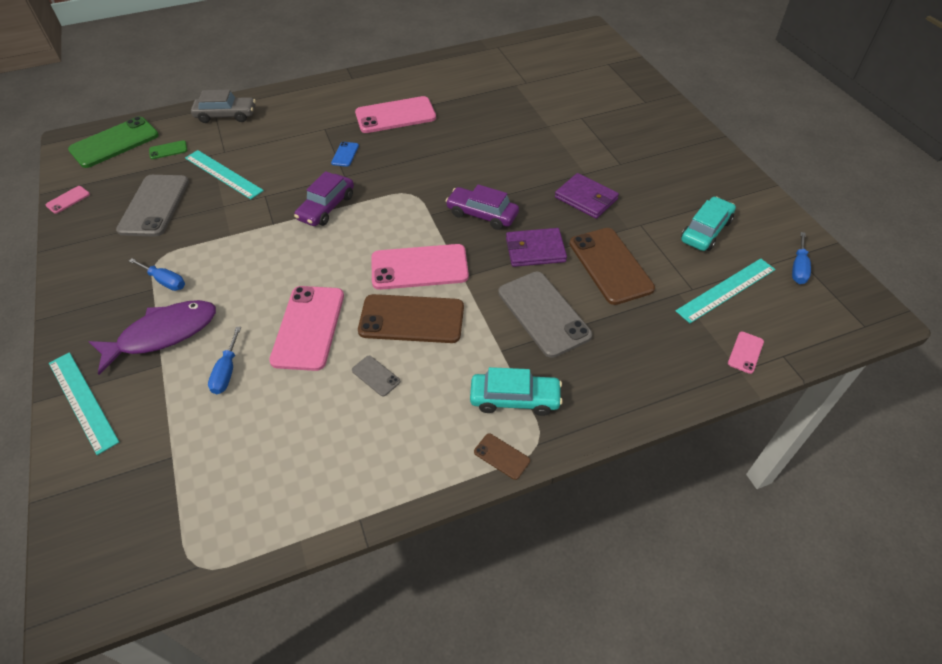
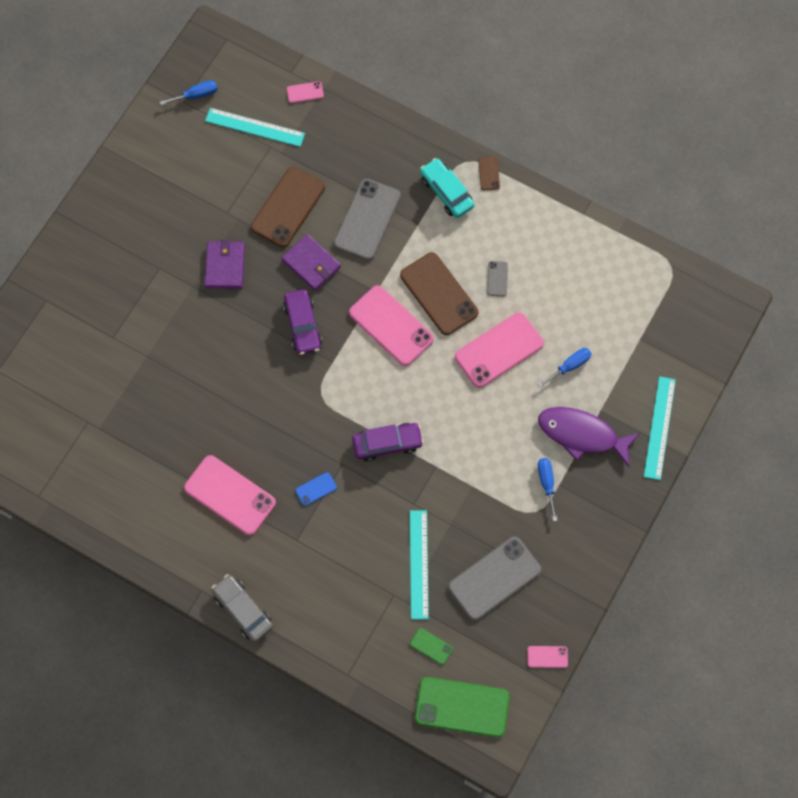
camera: 130 degrees left, 20 degrees up
grey car [191,90,256,123] -> grey car moved to [211,574,273,642]
turquoise car [681,196,736,251] -> none

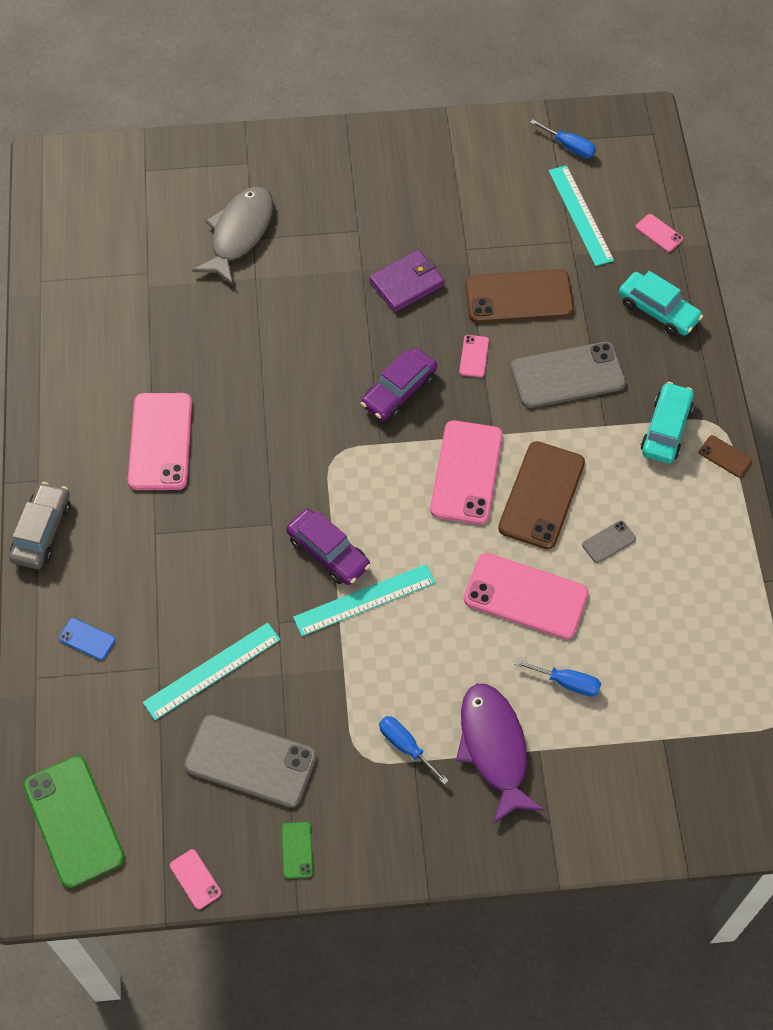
camera: 55 degrees right, 10 degrees down
purple wallet [282,234,341,291] -> pink phone [459,335,489,377]
blue phone [295,472,337,506] -> blue phone moved to [59,618,115,660]
green phone [410,628,453,665] -> green phone moved to [281,822,313,879]
brown phone [478,156,500,190] -> brown phone turned 75 degrees clockwise [699,435,752,477]
blue screwdriver [538,458,558,521] -> blue screwdriver turned 90 degrees counterclockwise [379,716,449,785]
turquoise ruler [644,376,676,480] -> turquoise ruler moved to [293,564,435,636]
none -> grey fish [192,187,273,285]
none -> turquoise car [619,271,703,336]

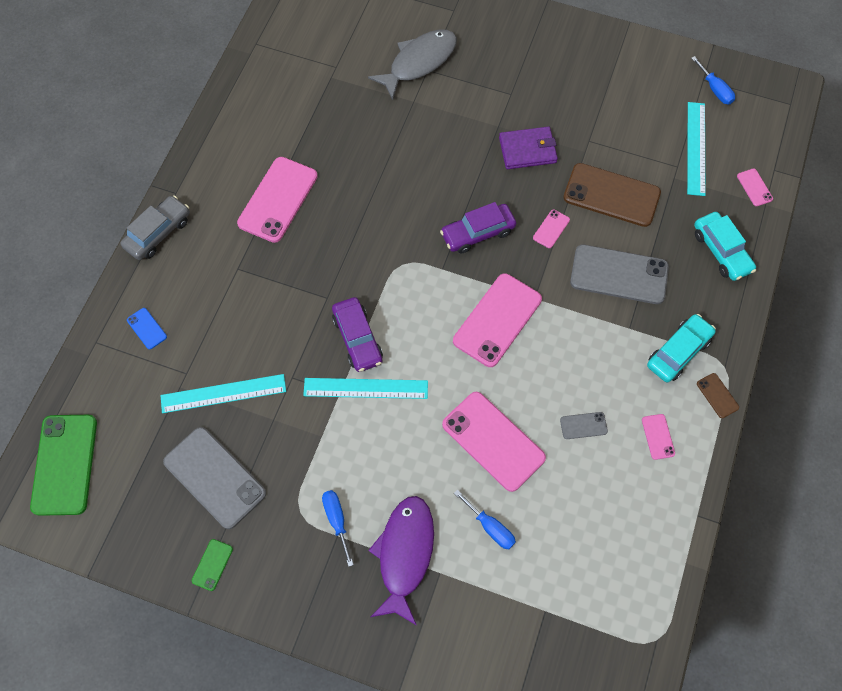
camera: 25 degrees right, 5 degrees up
pink phone [170,849,221,909] -> pink phone moved to [642,414,675,460]
brown phone [498,441,585,549] -> none

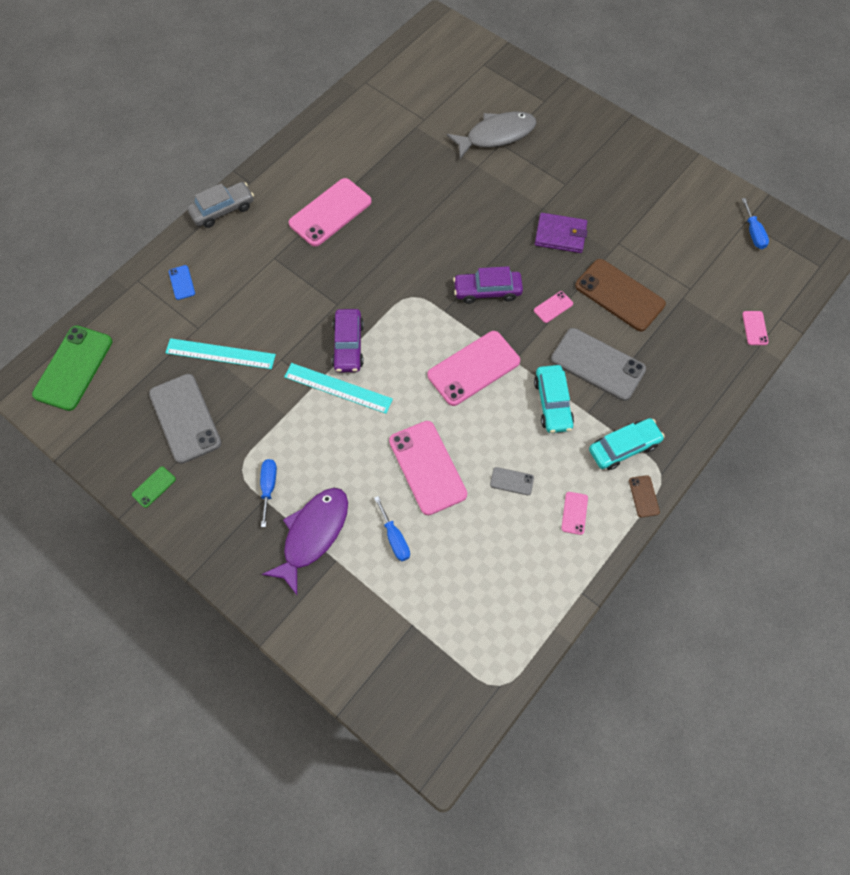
camera: 20 degrees right, 0 degrees up
turquoise ruler [687,102,705,196] -> none
turquoise car [694,212,756,281] -> turquoise car moved to [534,365,574,433]

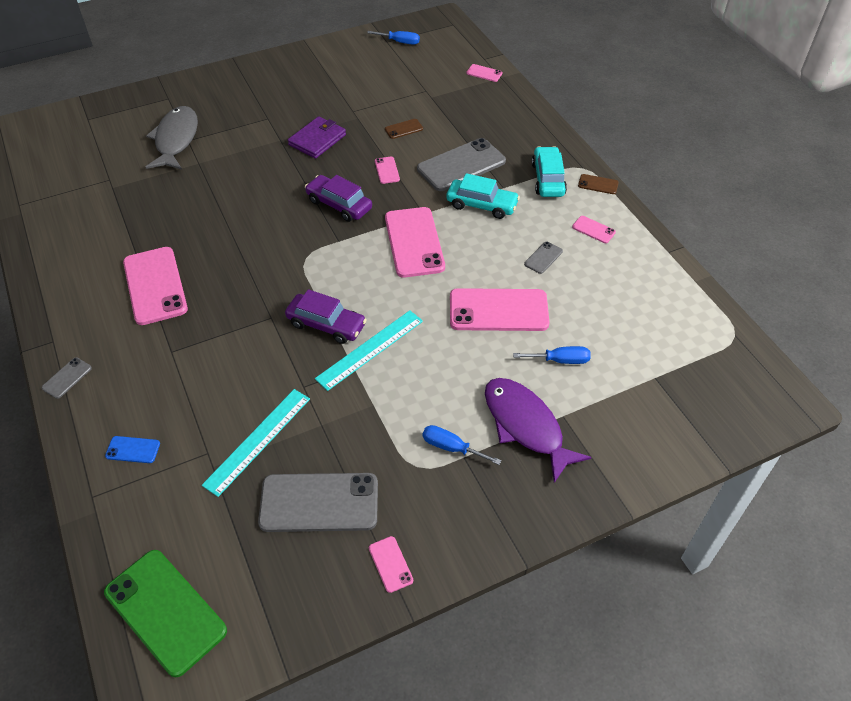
camera: 65 degrees left, 15 degrees down
green phone [132,466,176,508] -> pink phone [369,536,413,593]
grey car [187,182,254,228] -> grey phone [42,357,92,399]
purple car [453,266,523,304] -> purple car turned 105 degrees clockwise [305,175,372,222]
brown phone [575,259,666,331] -> brown phone [385,119,423,139], size x0.45

